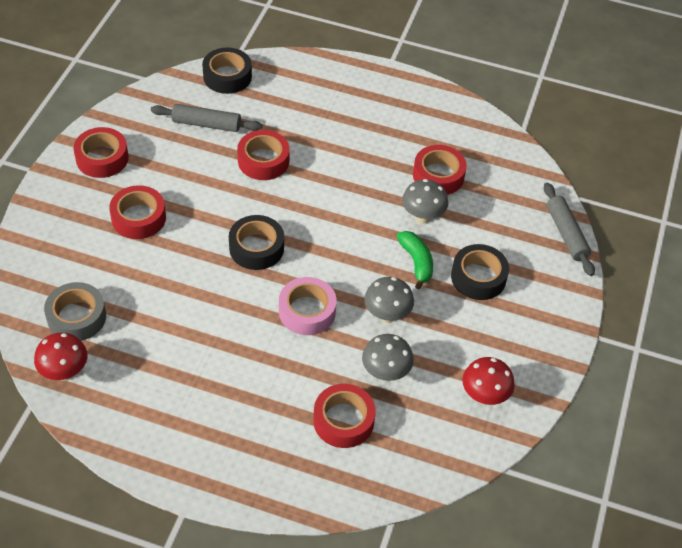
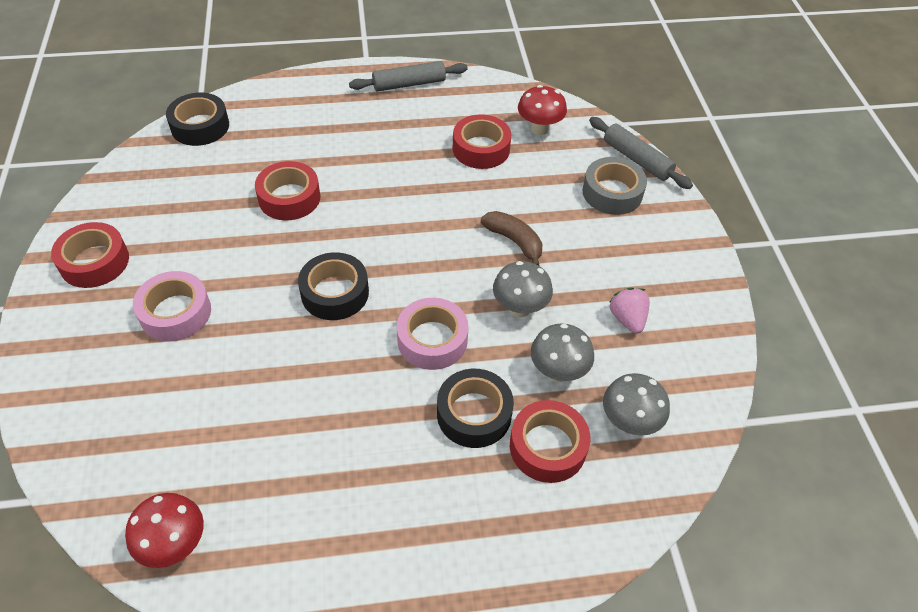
camera: 25 degrees left, 0 degrees up
grey tape [44,282,106,341] -> grey tape moved to [583,157,647,215]
red tape [109,185,166,239] -> pink tape [133,271,211,341]
grey rolling pin [151,104,262,132] -> grey rolling pin moved to [349,61,468,92]
green banana [397,231,433,289] -> brown banana [481,211,543,266]
grey mushroom [402,179,448,224] -> grey mushroom moved to [603,373,670,436]
black tape [451,244,509,300] -> black tape moved to [437,369,514,448]
red mushroom [462,357,515,405] -> red mushroom moved to [518,85,567,135]
none -> pink strawberry [610,287,650,334]

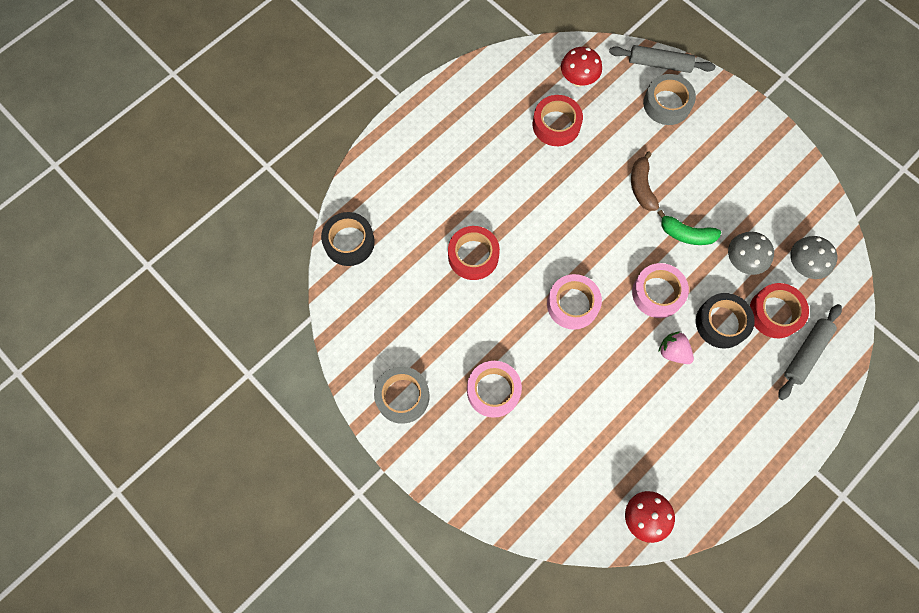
camera: 35 degrees left, 20 degrees up
red tape [51,222,129,288] -> grey tape [374,367,430,424]
black tape [298,252,369,320] -> pink tape [547,274,602,330]
grey rolling pin [349,61,468,92] -> grey rolling pin moved to [778,304,842,400]
brown banana [481,211,543,266] -> brown banana turned 105 degrees counterclockwise [631,151,659,211]
grey mushroom [493,261,553,317] -> green banana [658,210,721,245]
pink strawberry [610,287,650,334] -> pink strawberry moved to [658,331,694,364]

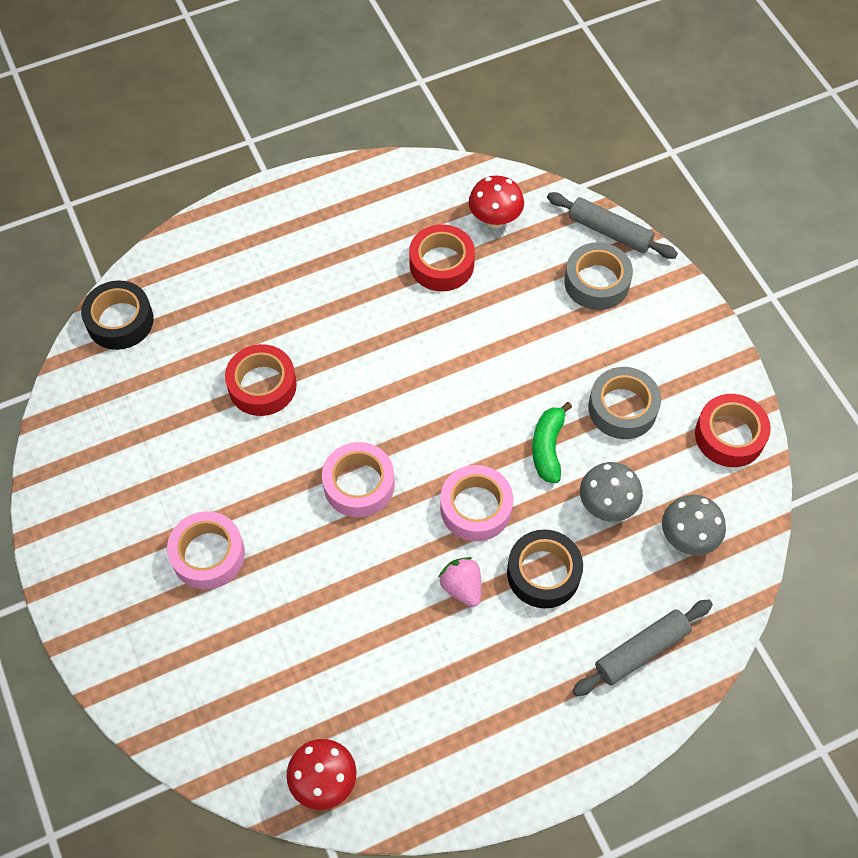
camera: 20 degrees right, 10 degrees down
grey tape [374,367,430,424] -> grey tape moved to [588,367,661,439]
brown banana [631,151,659,211] -> none
green banana [658,210,721,245] -> green banana turned 60 degrees clockwise [532,402,572,483]
red tape [750,283,809,338] -> red tape moved to [695,394,771,467]

